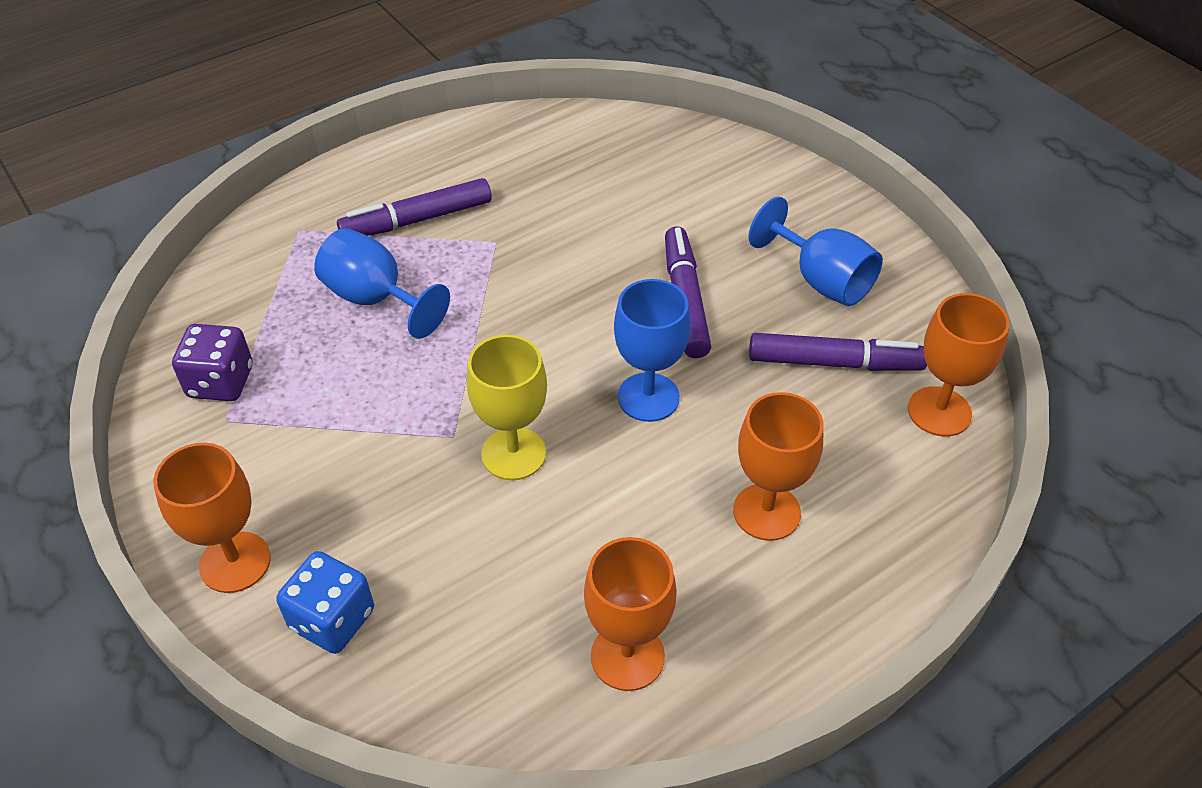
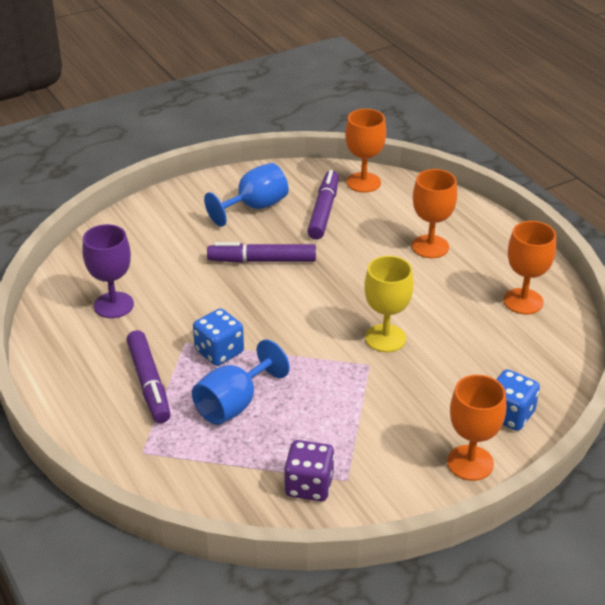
camera: 85 degrees left, 10 degrees down
blue goblet [614,279,691,422] -> none
none -> purple goblet [82,224,134,318]
none -> blue dice [193,308,244,366]

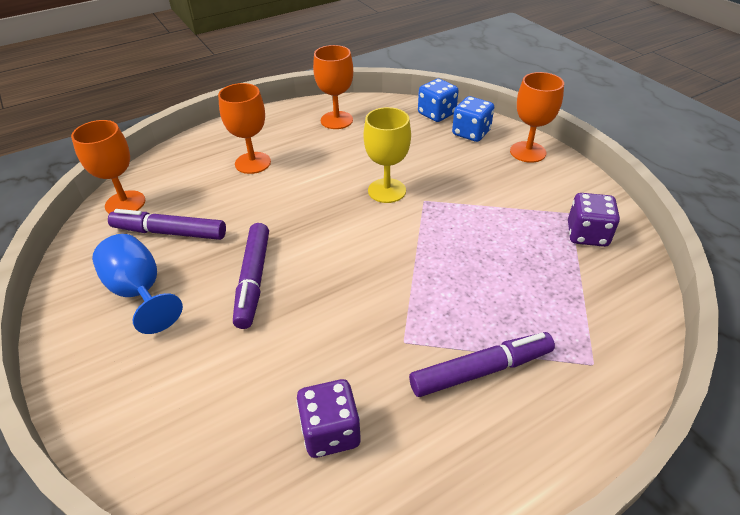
camera: 90 degrees left, 5 degrees up
purple goblet [82,224,134,318] -> purple dice [296,379,361,458]
blue goblet [192,339,290,425] -> none
blue dice [193,308,244,366] -> blue dice moved to [418,78,459,122]

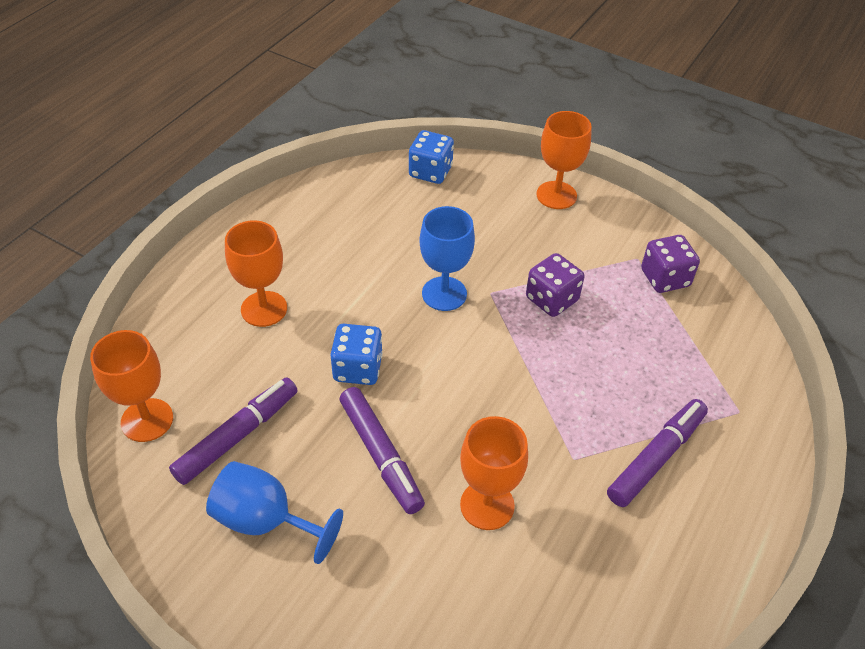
camera: 30 degrees left, 5 degrees up
purple marker [108,209,226,240] -> purple marker turned 150 degrees clockwise [169,377,297,485]
purple dice [296,379,361,458] -> purple dice moved to [526,253,584,317]
orange goblet [313,45,353,129] -> orange goblet moved to [460,416,528,530]
yellow goblet [364,107,411,203] -> blue goblet [419,206,475,311]
blue dice [452,96,494,142] -> blue dice moved to [330,324,383,385]

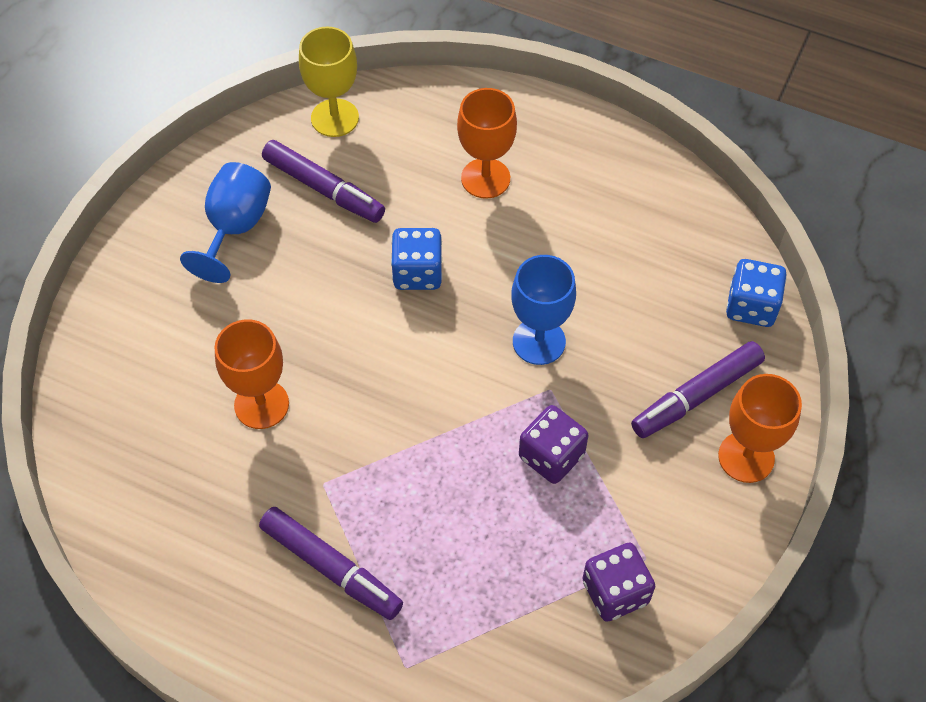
camera: 85 degrees right, 10 degrees up
orange goblet [90,330,173,442] -> yellow goblet [299,26,359,137]
purple marker [340,387,425,514] -> purple marker moved to [631,341,765,438]

